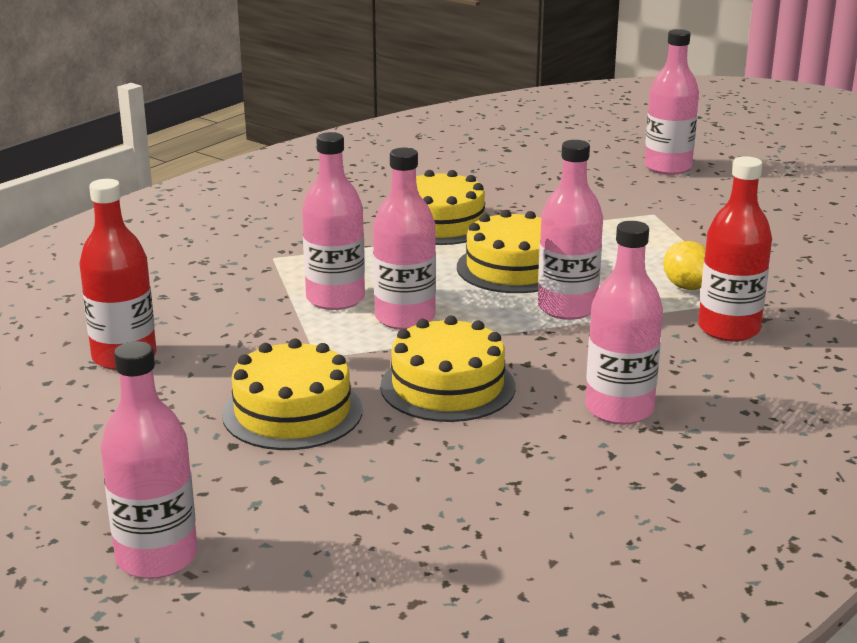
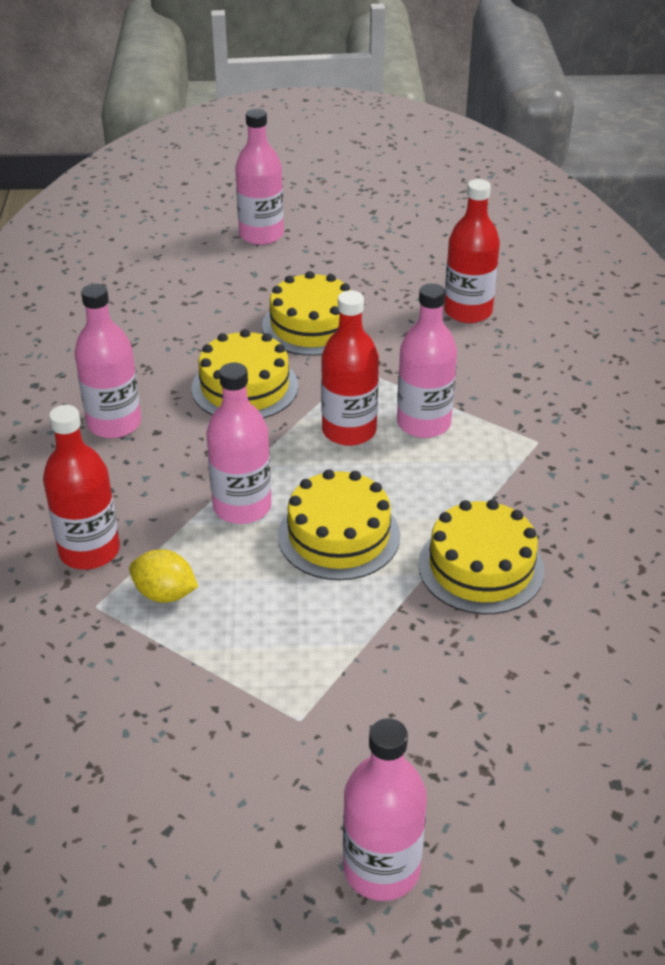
camera: 140 degrees right, 15 degrees up
pink bottle [373,148,436,330] -> red bottle [321,290,379,446]

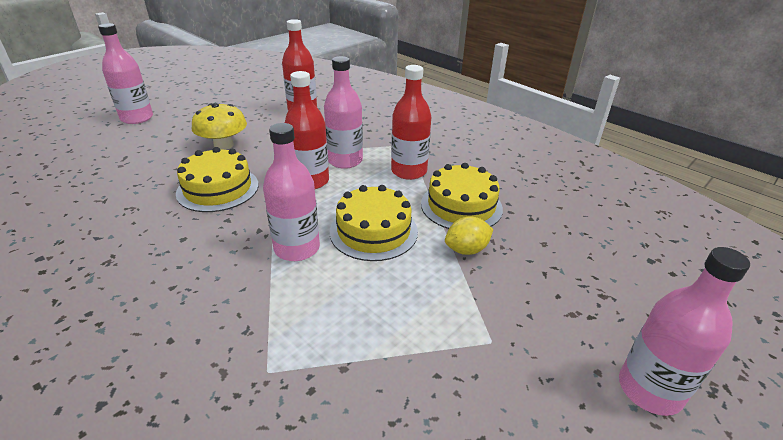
camera: 45 degrees left, 5 degrees down
red bottle [43,405,120,570] -> red bottle moved to [391,65,431,180]
pink bottle [74,284,141,438] -> none
yellow lemon [129,549,198,603] -> yellow lemon moved to [445,217,493,255]
yellow cake [262,271,351,356] -> yellow mushroom [192,103,247,150]

